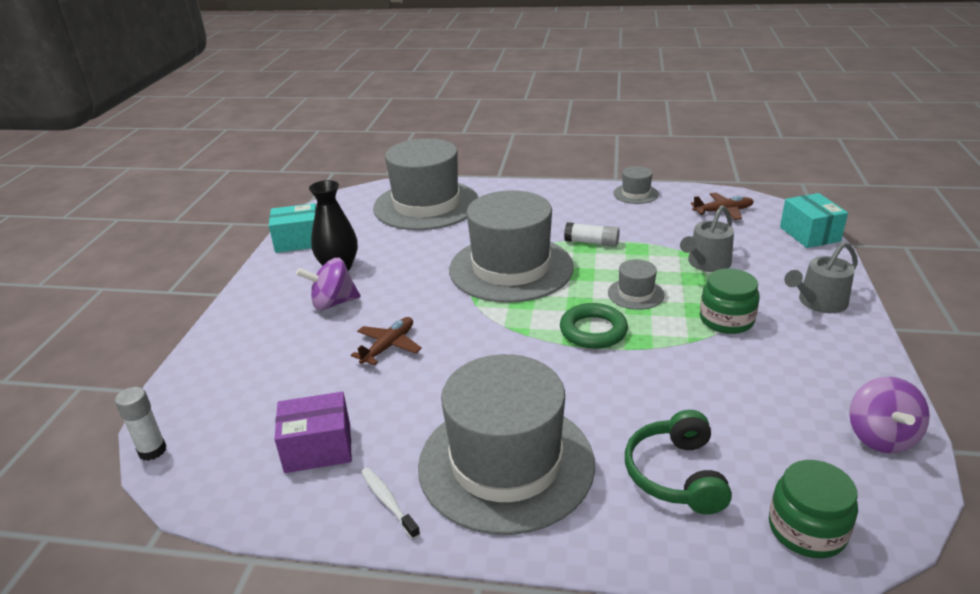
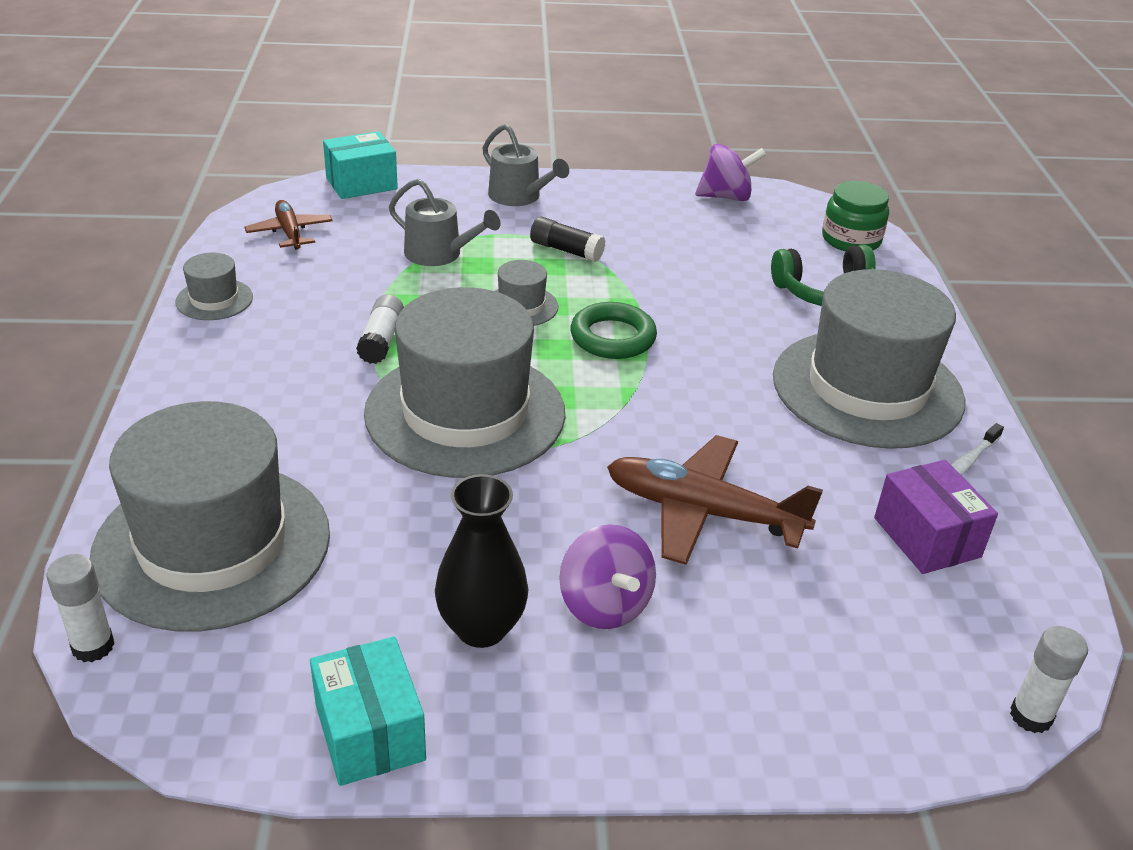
camera: 105 degrees left, 5 degrees up
brown plane [351,317,422,365] -> brown plane [607,435,823,565], size x1.71
green jar [700,268,760,334] -> black glue stick [530,217,605,262]
none -> white glue stick [46,554,115,662]

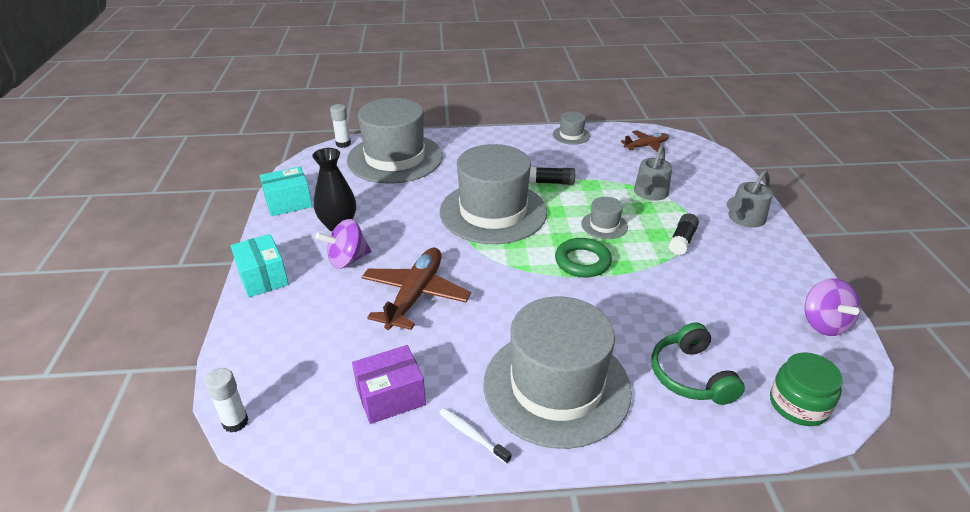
camera: 90 degrees right, 0 degrees up
turquoise box [323,131,398,199] -> turquoise box moved to [231,234,289,297]
white glue stick [356,294,404,364] -> black glue stick [530,167,575,185]

